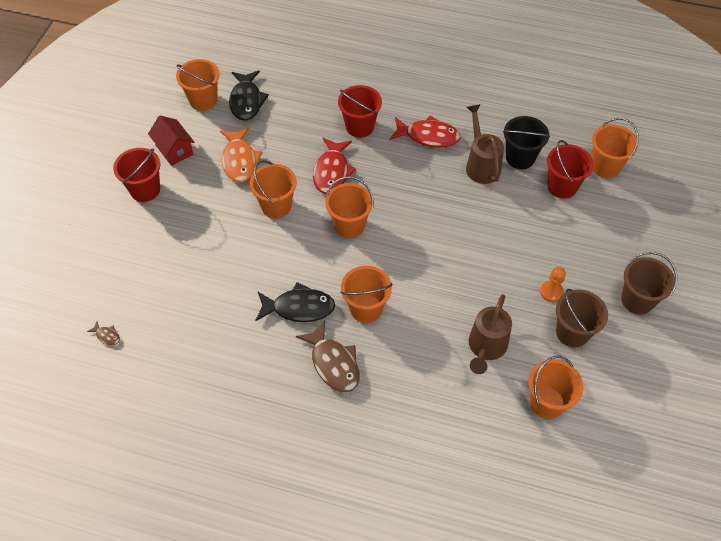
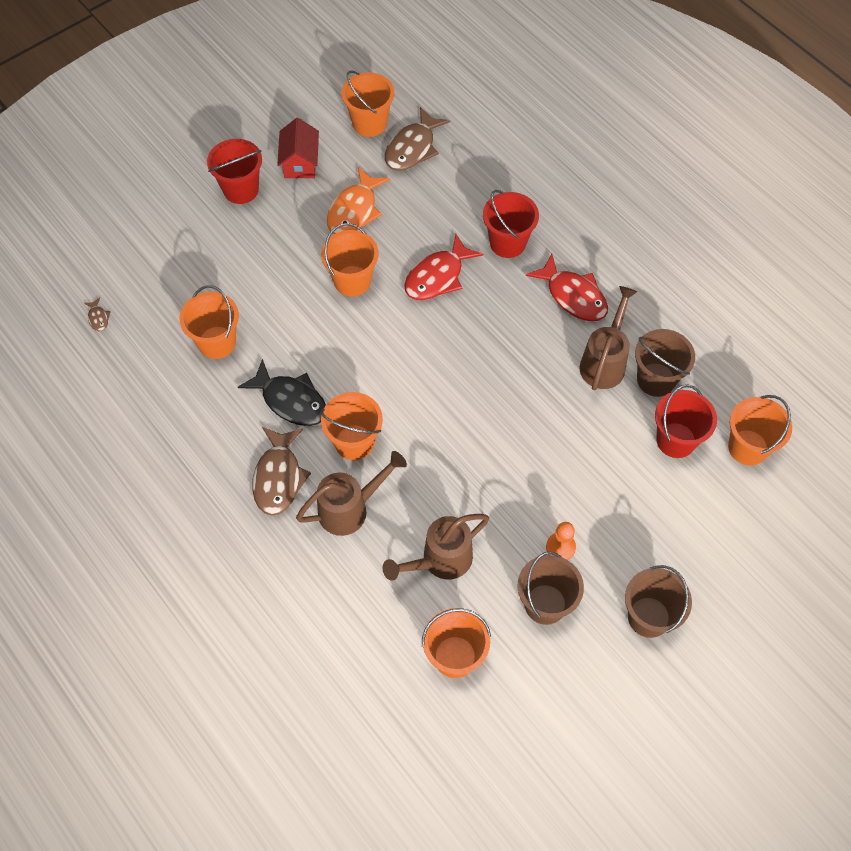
camera: 35 degrees right, 5 degrees up
black fish [229,70,269,121] -> brown fish [385,107,450,171]
orange bucket [325,176,374,238] -> orange bucket moved to [179,285,239,359]
black bucket [503,116,550,169] -> brown bucket [635,329,695,397]
none -> brown watering can [296,451,407,536]

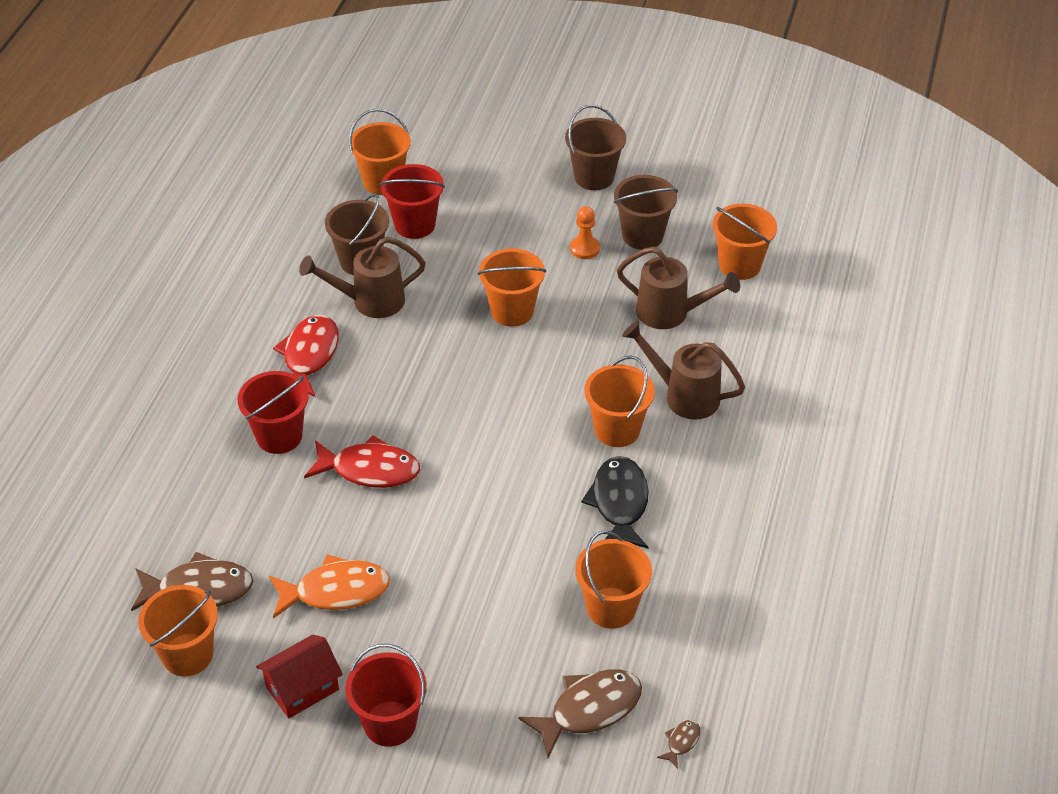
camera: 125 degrees left, 15 degrees down
brown fish [252,427,311,515] -> brown fish moved to [519,669,642,758]
orange bucket [321,223,379,297] -> orange bucket moved to [478,248,546,327]

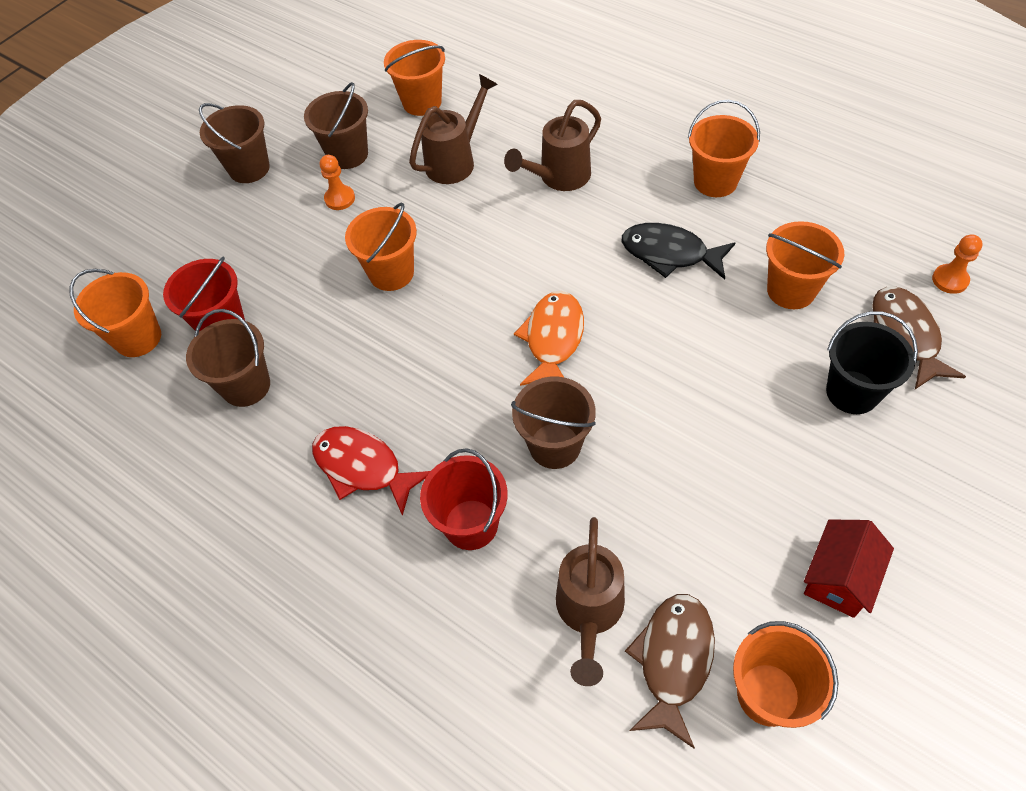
camera: 65 degrees left, 10 degrees up
red house [256,635,343,719] -> red house turned 45 degrees clockwise [804,519,894,618]
orange fish [269,554,390,618] -> orange fish moved to [514,291,584,386]
brown watering can [299,237,426,318] -> brown watering can moved to [556,517,625,686]
red fish [304,435,420,488] -> brown bucket [511,377,596,469]
red bucket [345,644,427,747] -> none
orange bucket [584,356,655,447] -> orange bucket moved to [688,100,760,197]
brown fish [657,720,700,769] -> orange pawn [932,234,983,294]
none -> black bucket [826,311,918,414]

